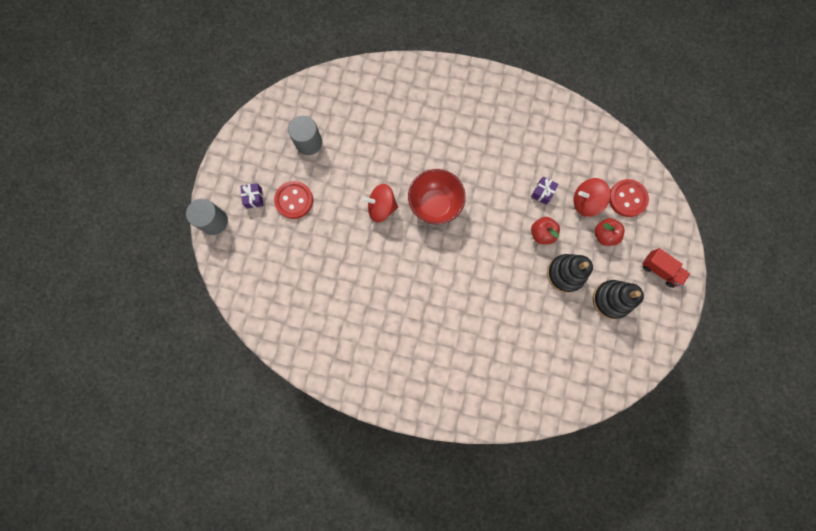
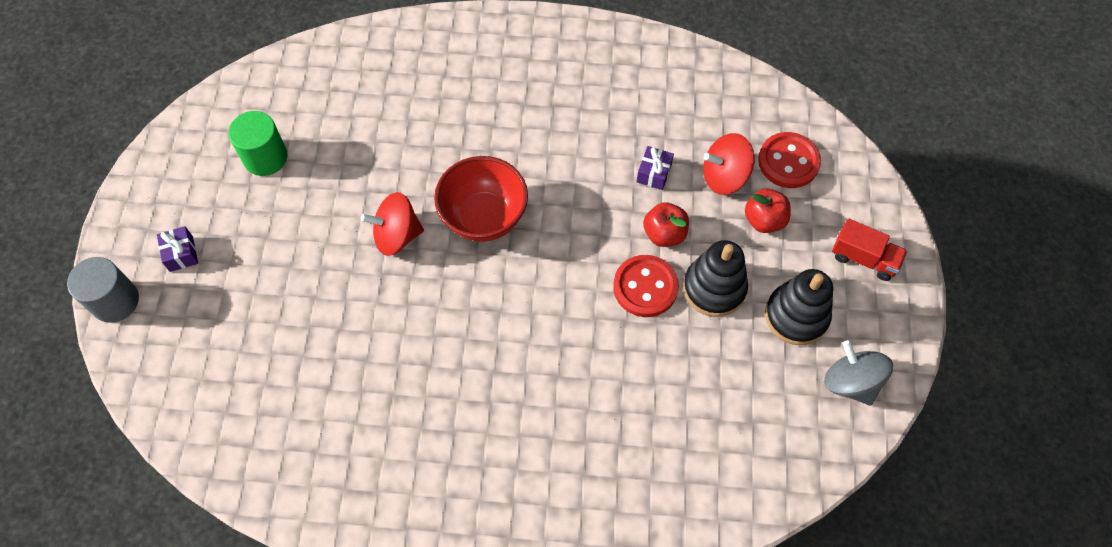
camera: 10 degrees left, 15 degrees down
red button [274,181,313,219] -> red button moved to [613,255,679,317]
grey cylinder [288,116,322,155] -> green cylinder [228,111,288,176]
none -> grey spinning top [824,340,893,406]

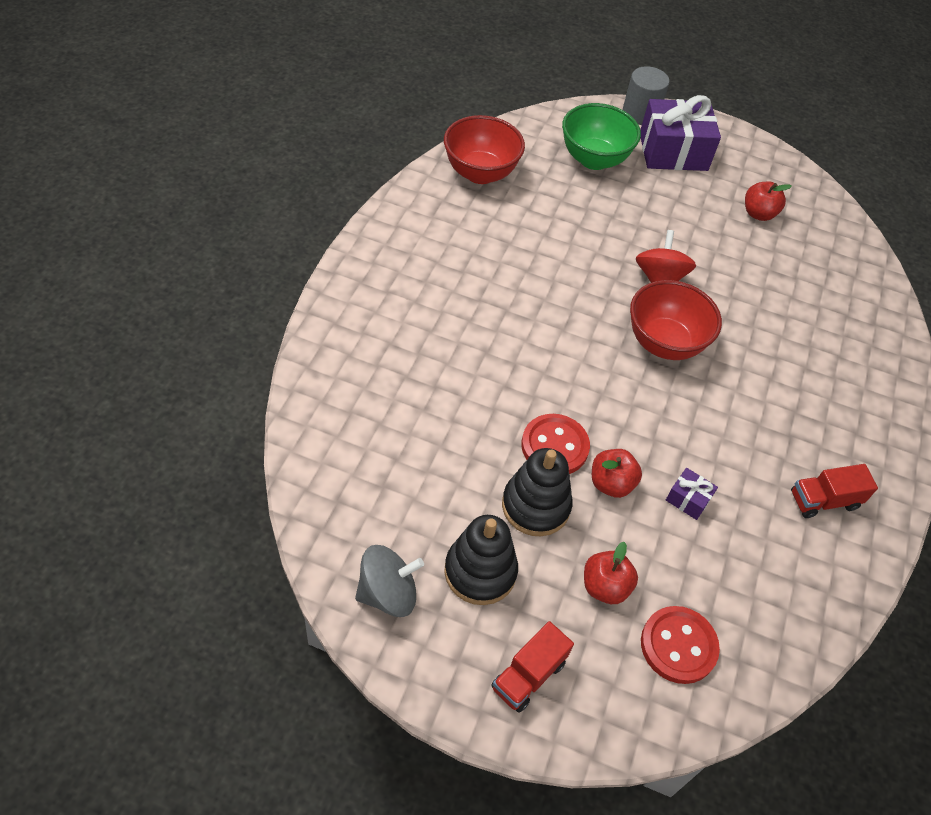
camera: 100 degrees right, 10 degrees down
purple gift [157,226,198,272] -> purple gift [640,95,721,171], size x2.29
green cylinder [228,111,288,176] -> red apple [745,182,792,221]
red spinning top [703,133,754,195] -> none
none -> red bowl [444,115,525,184]
none -> green bowl [562,103,641,170]
none -> red truck [791,464,878,518]

